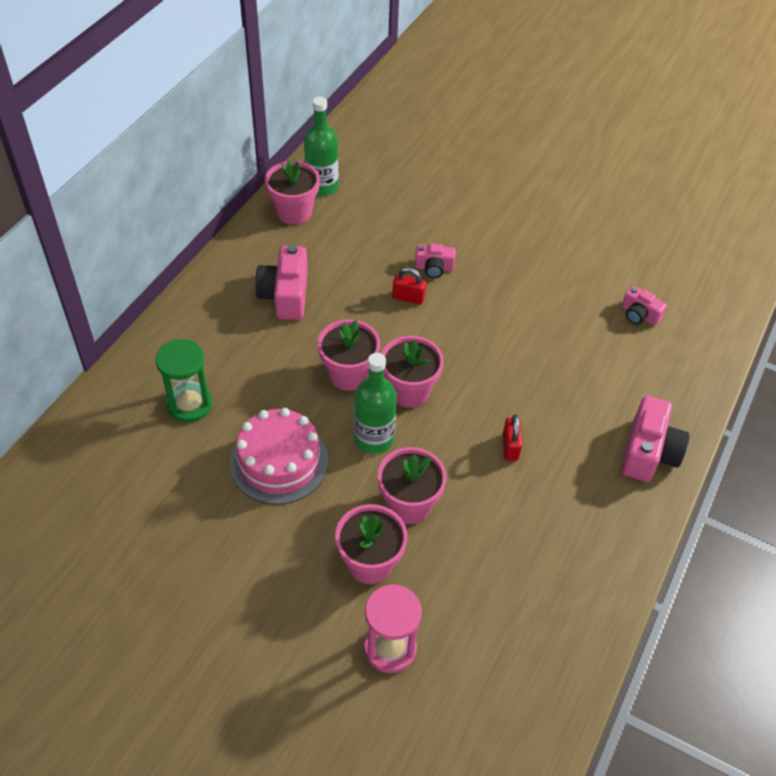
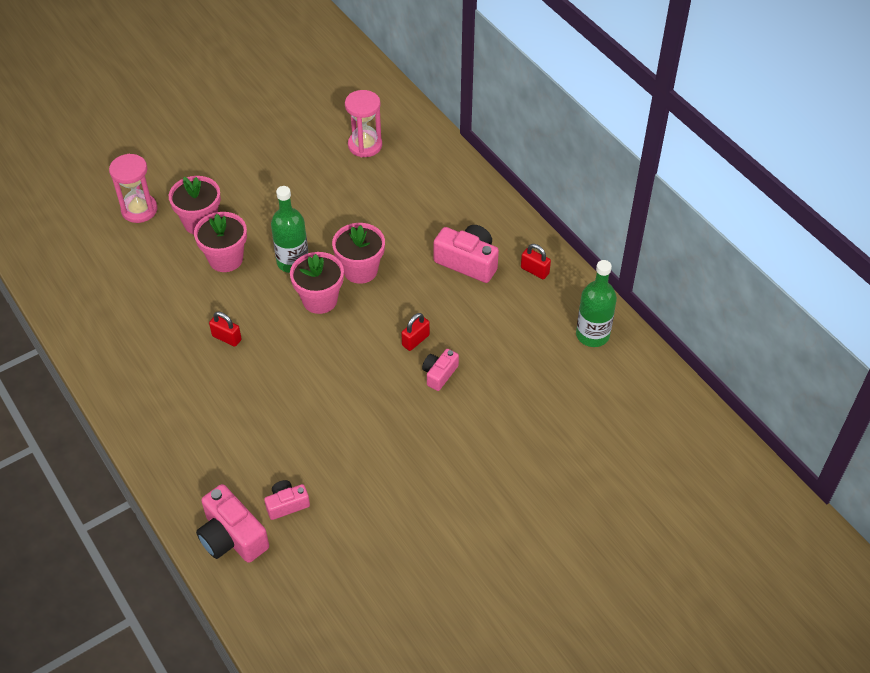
camera: 120 degrees right, 0 degrees up
green hourglass [155,339,212,423] -> none
pink cake [230,408,328,505] -> none
pink flower pot [265,160,320,225] -> none
pink camera [621,396,690,482] -> pink camera moved to [196,484,269,563]
none -> pink hourglass [345,90,382,157]
none -> red padlock [521,244,551,279]

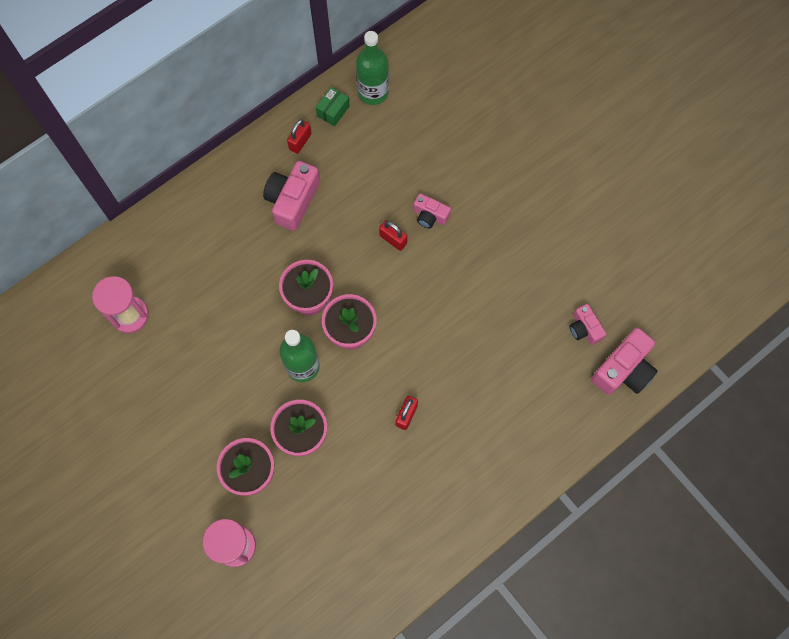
camera: 95 degrees left, 20 degrees up
none -> green box [316,87,350,127]

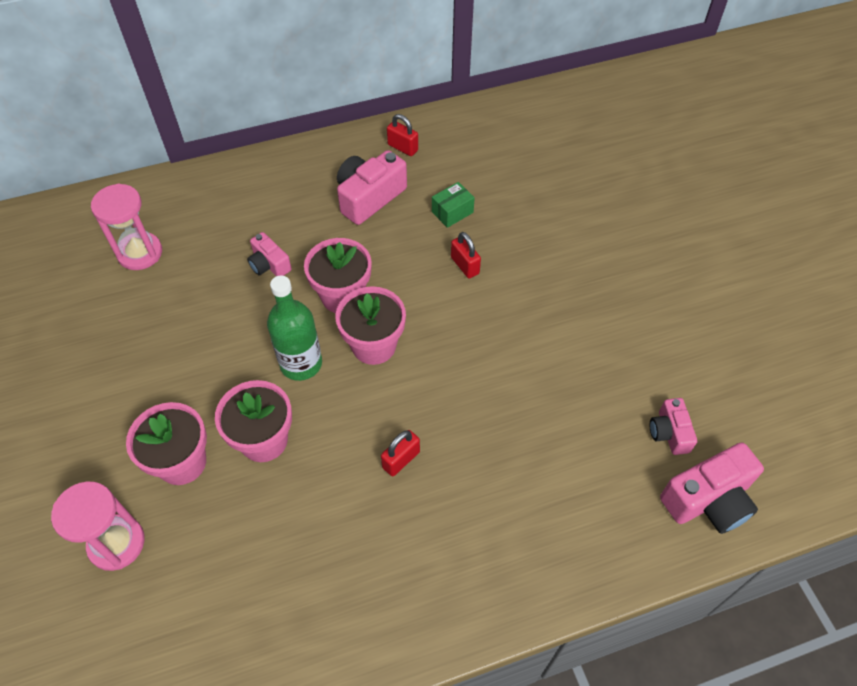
camera: 20 degrees right, 15 degrees down
red padlock [287,119,312,154] -> red padlock turned 75 degrees clockwise [387,114,418,156]
green box [316,87,350,127] -> green box moved to [432,182,475,228]
green bottle [356,31,389,105] -> none
pink camera [413,193,451,229] -> pink camera moved to [247,232,292,276]

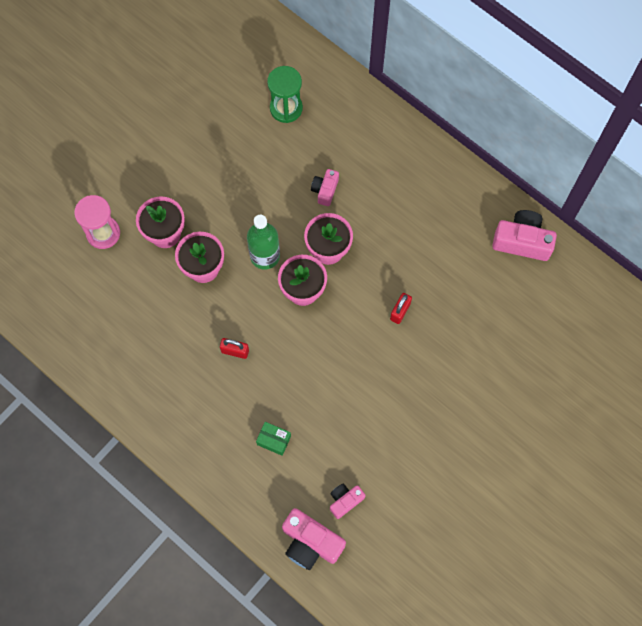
camera: 60 degrees right, 15 degrees up
pink hourglass [91,184,162,270] -> green hourglass [267,66,303,123]
pink camera [337,150,407,225] -> pink camera moved to [492,210,557,261]
red padlock [387,114,418,156] -> none
green box [432,182,475,228] -> green box moved to [256,422,291,456]

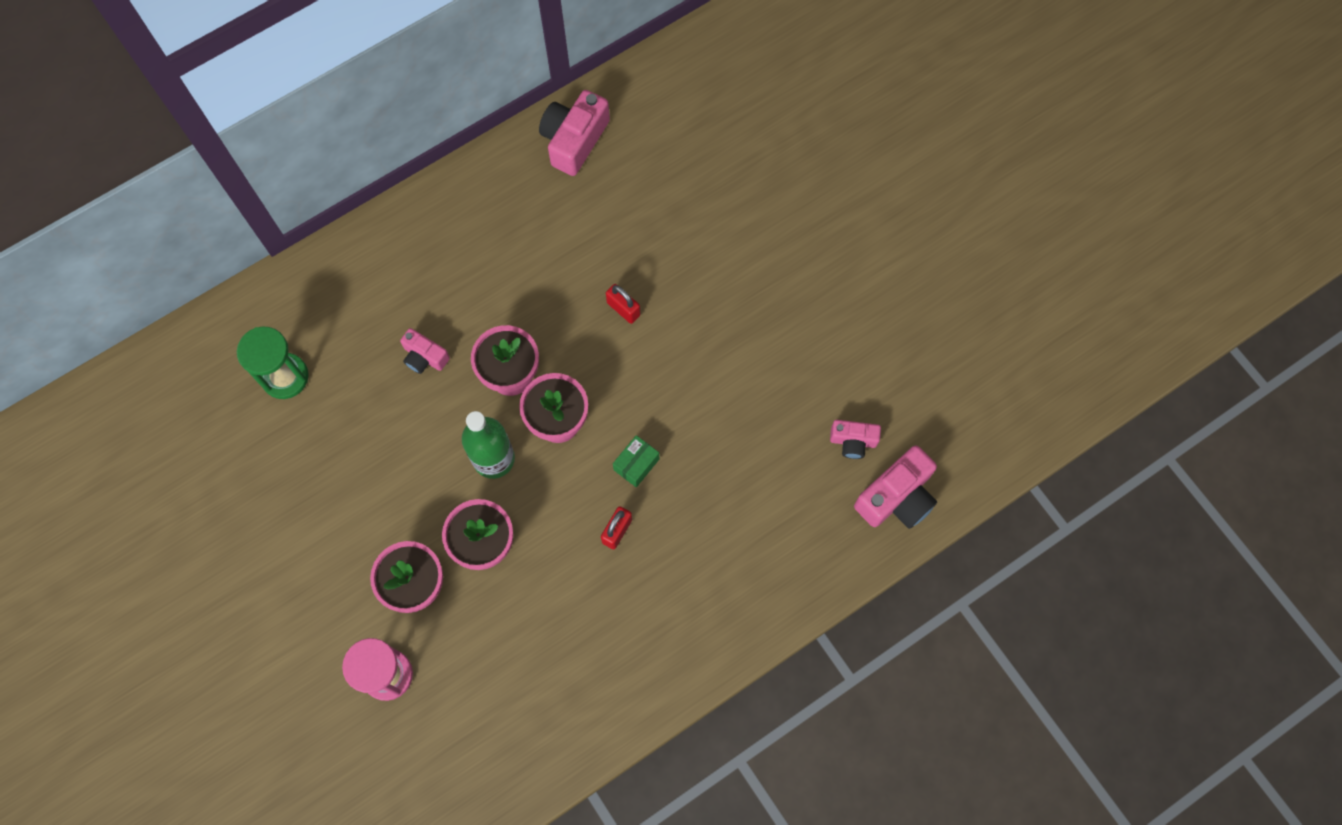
camera: 75 degrees left, 0 degrees up
green box [256,422,291,456] -> green box moved to [613,435,659,487]
pink camera [330,483,366,519] -> pink camera turned 60 degrees counterclockwise [830,420,881,459]

